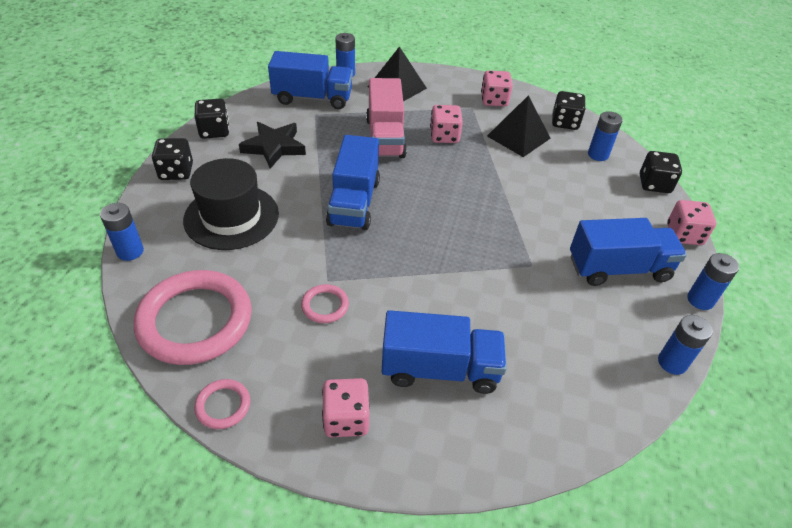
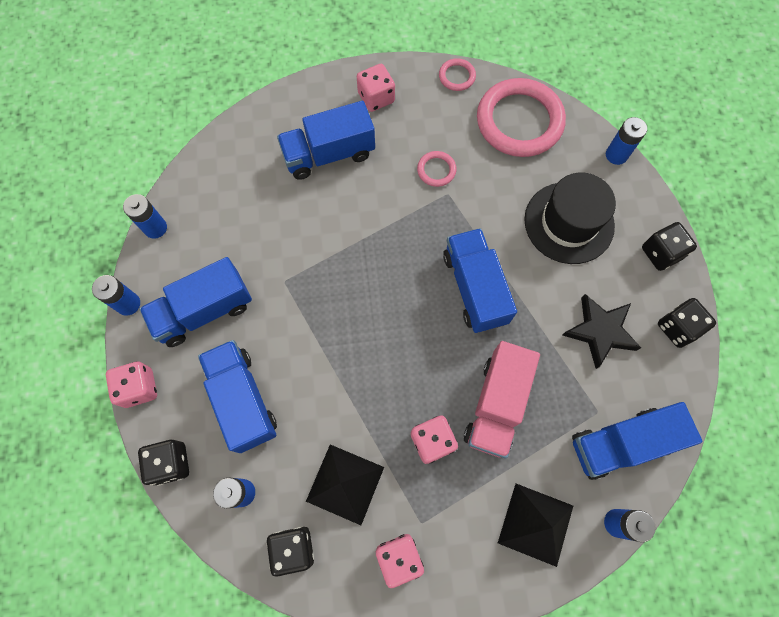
camera: 160 degrees right, 25 degrees up
pink truck [366,78,407,158] -> pink truck turned 135 degrees counterclockwise [464,341,540,458]
none -> blue truck [198,340,277,453]

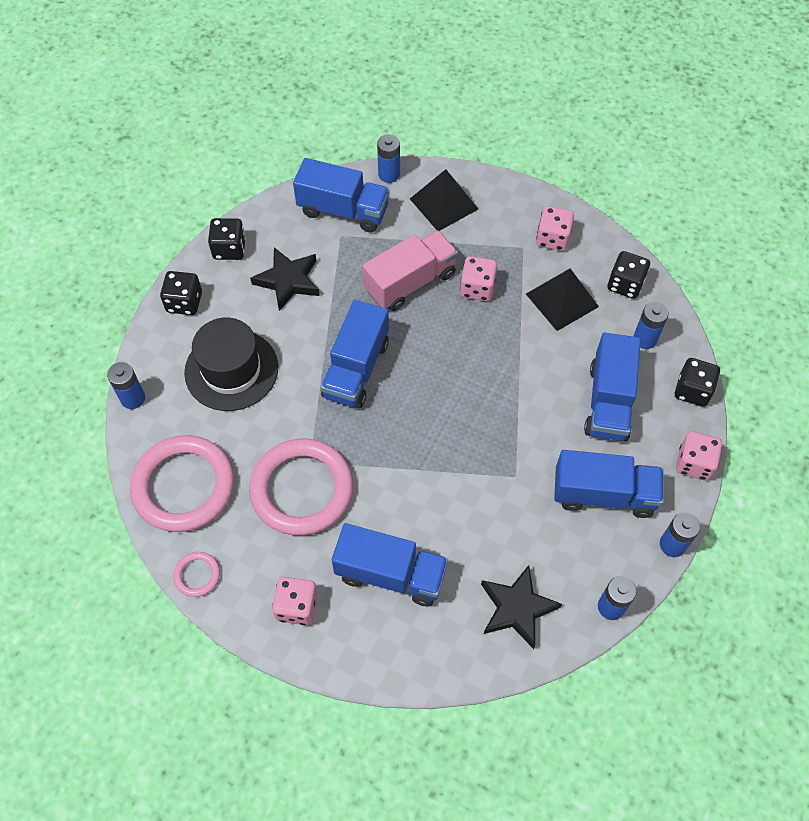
camera: 145 degrees left, 10 degrees down
pink ring [417,151,456,187] -> pink ring [249,438,353,536], size x2.30
none -> black star [481,565,562,649]

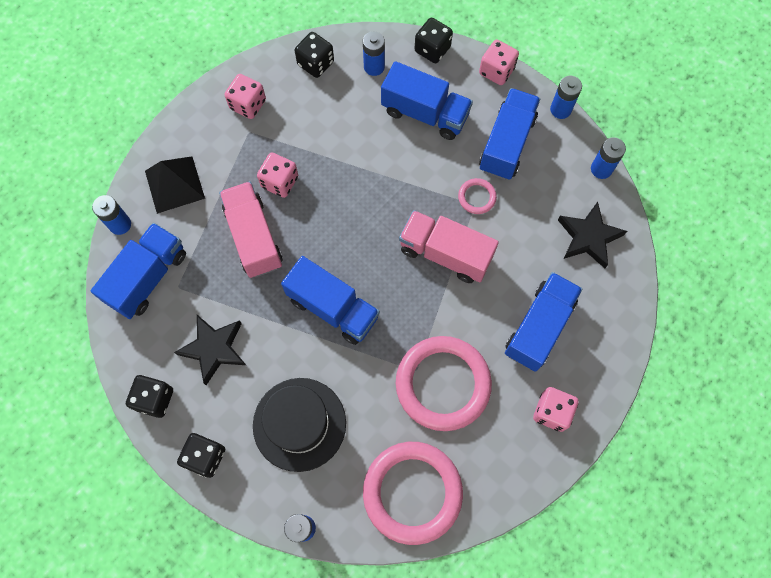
camera: 75 degrees left, 10 degrees up
pink ring [173,552,220,597] -> pink ring moved to [458,178,497,214]
black pyramid [526,269,599,331] -> none
none -> pink truck [399,210,499,283]

